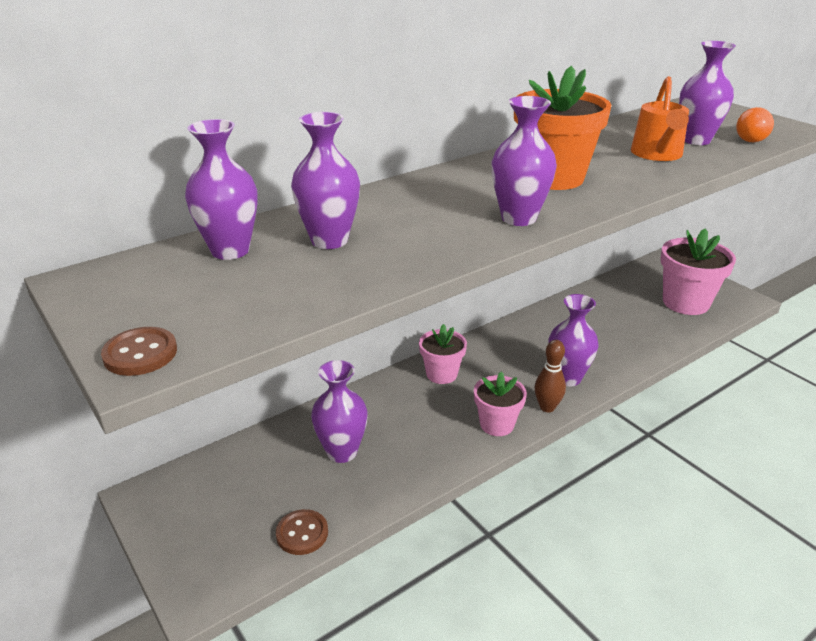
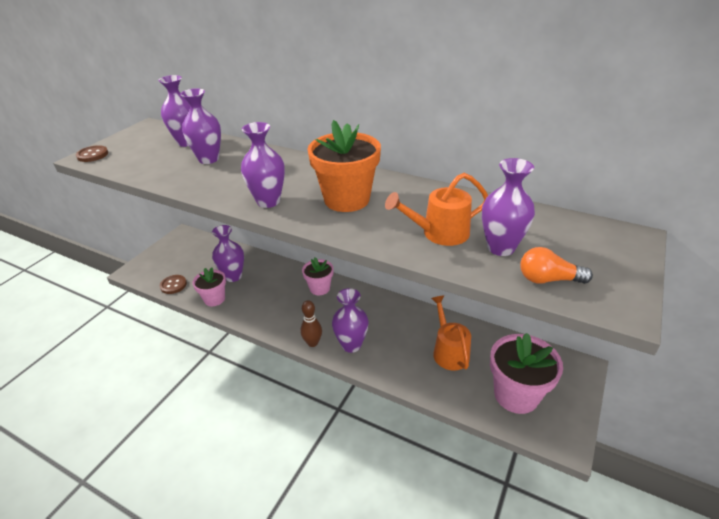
camera: 65 degrees right, 5 degrees up
pink flower pot [474,372,527,436] -> pink flower pot moved to [192,267,226,306]
none -> orange watering can [431,295,471,371]

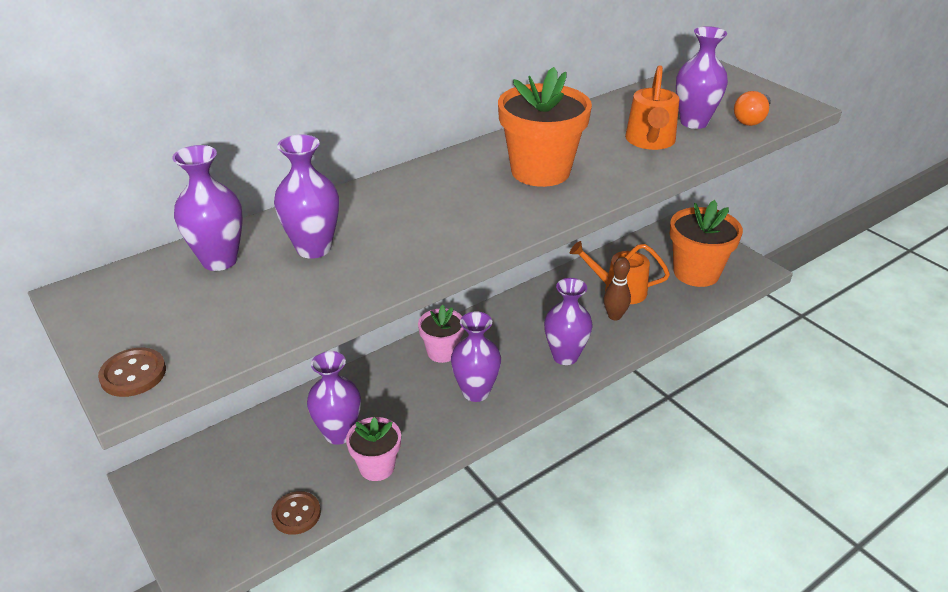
camera: 65 degrees left, 0 degrees up
purple vase [241,122,285,208] -> purple vase moved to [451,312,501,402]
brown bowling pin [301,300,322,347] -> brown bowling pin moved to [604,257,631,320]
pink flower pot [490,333,563,414] -> orange flower pot [670,200,743,287]

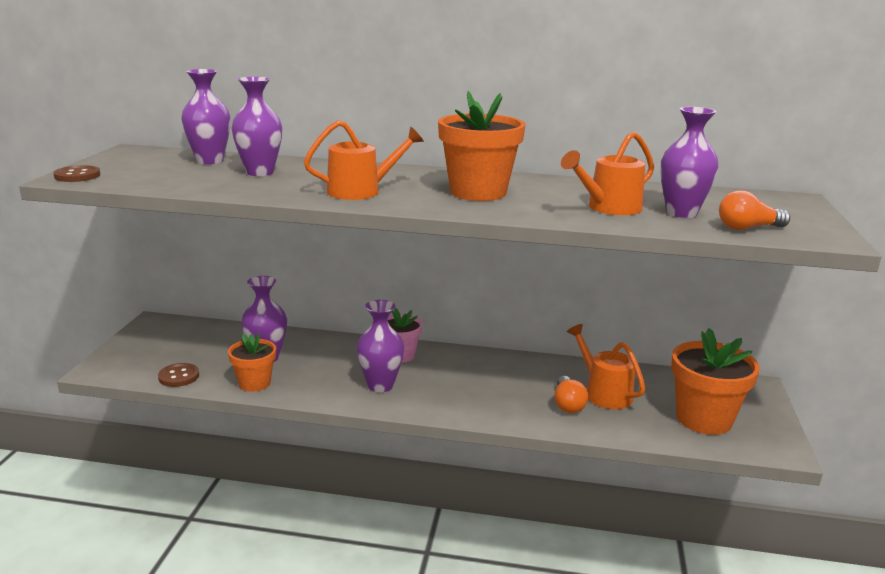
camera: 45 degrees right, 15 degrees down
pink flower pot [346,417,401,481] -> orange flower pot [228,333,276,392]
purple vase [544,278,592,365] -> none
brown bowling pin [604,257,631,320] -> orange light bulb [554,376,588,413]
none -> orange watering can [304,120,424,200]

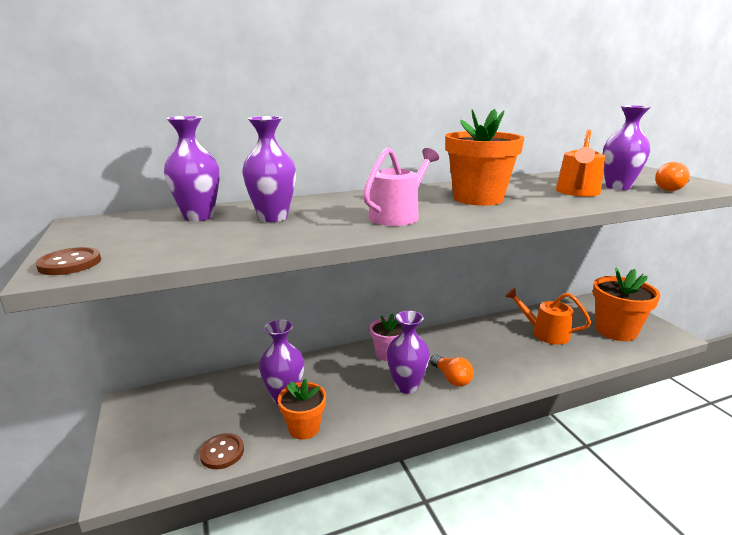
camera: 30 degrees left, 0 degrees up
orange watering can [304,120,424,200] -> pink watering can [363,148,439,226]
orange light bulb [554,376,588,413] -> orange light bulb moved to [430,354,474,387]

